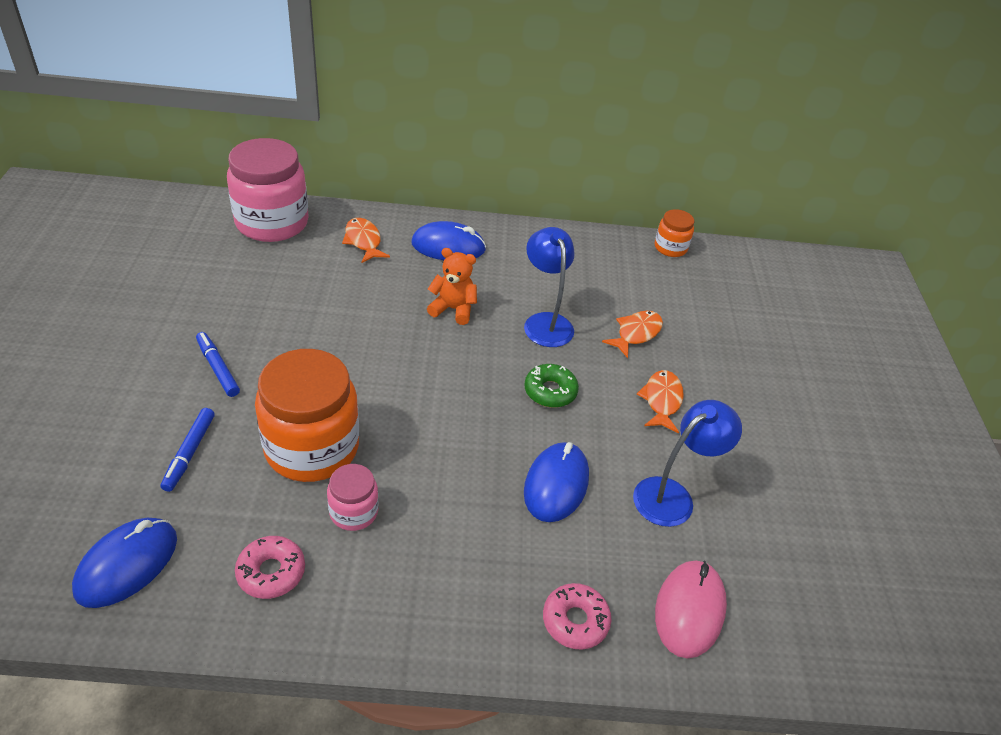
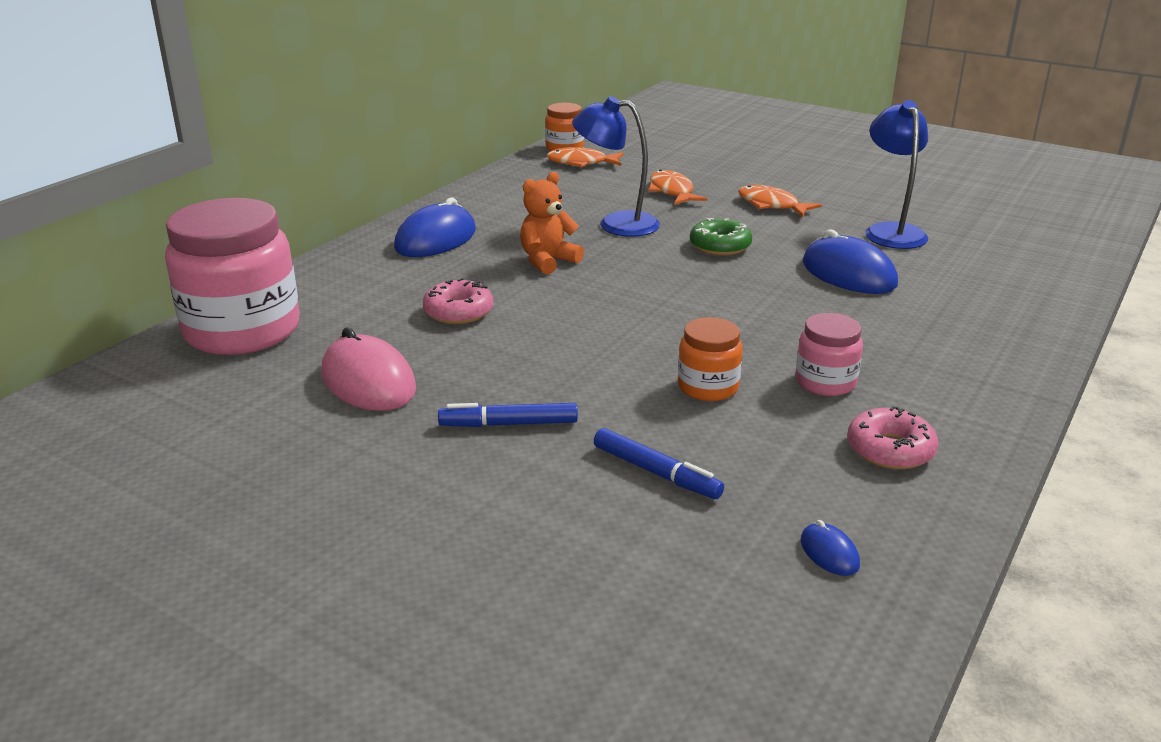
camera: 55 degrees left, 15 degrees down
blue mouse [72,518,177,608] -> blue mouse [800,520,860,576], size x0.46
orange jar [255,349,359,482] -> orange jar [678,317,743,401], size x0.49
orange fish [342,218,390,263] -> orange fish moved to [547,147,624,167]
pink donut [543,583,611,650] -> pink donut moved to [423,278,493,324]
pink mouse [655,561,727,658] -> pink mouse moved to [322,327,416,411]

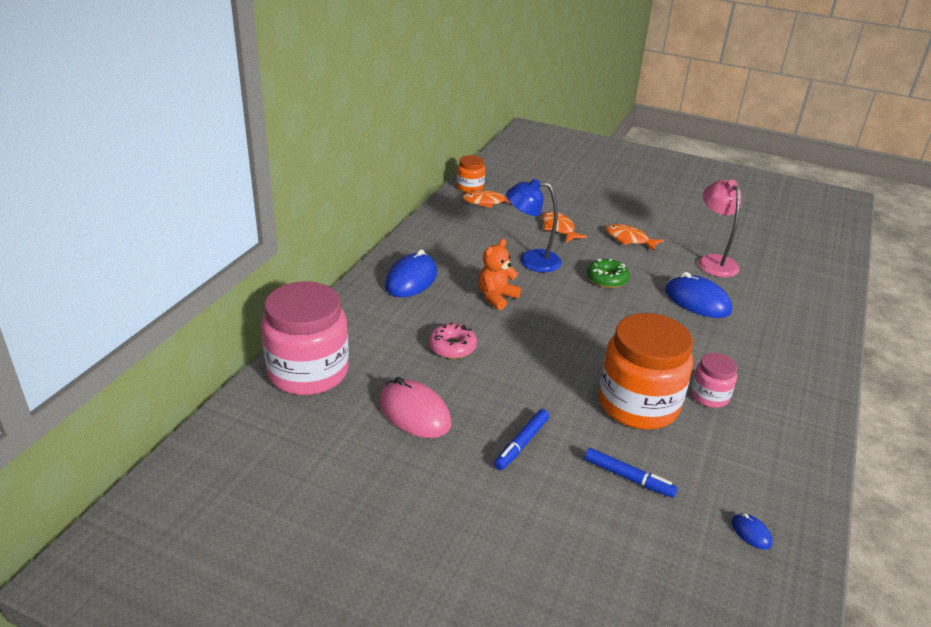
camera: 10 degrees left, 5 degrees up
blue marker [438,403,578,427] -> blue marker turned 45 degrees counterclockwise [494,409,549,470]
orange jar [678,317,743,401] -> orange jar [598,313,693,429], size x2.05
pink donut [847,406,939,469] -> none
blue lamp [865,100,928,249] -> pink lamp [698,180,742,277]

